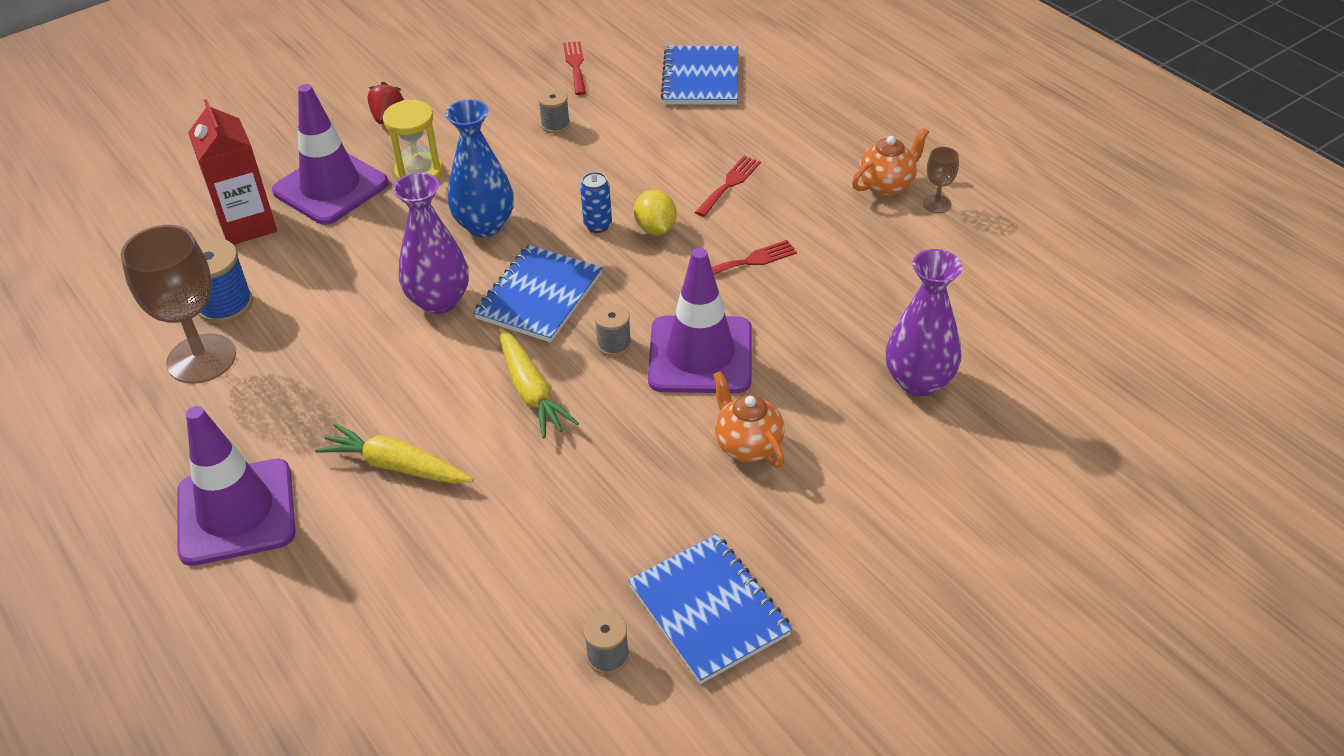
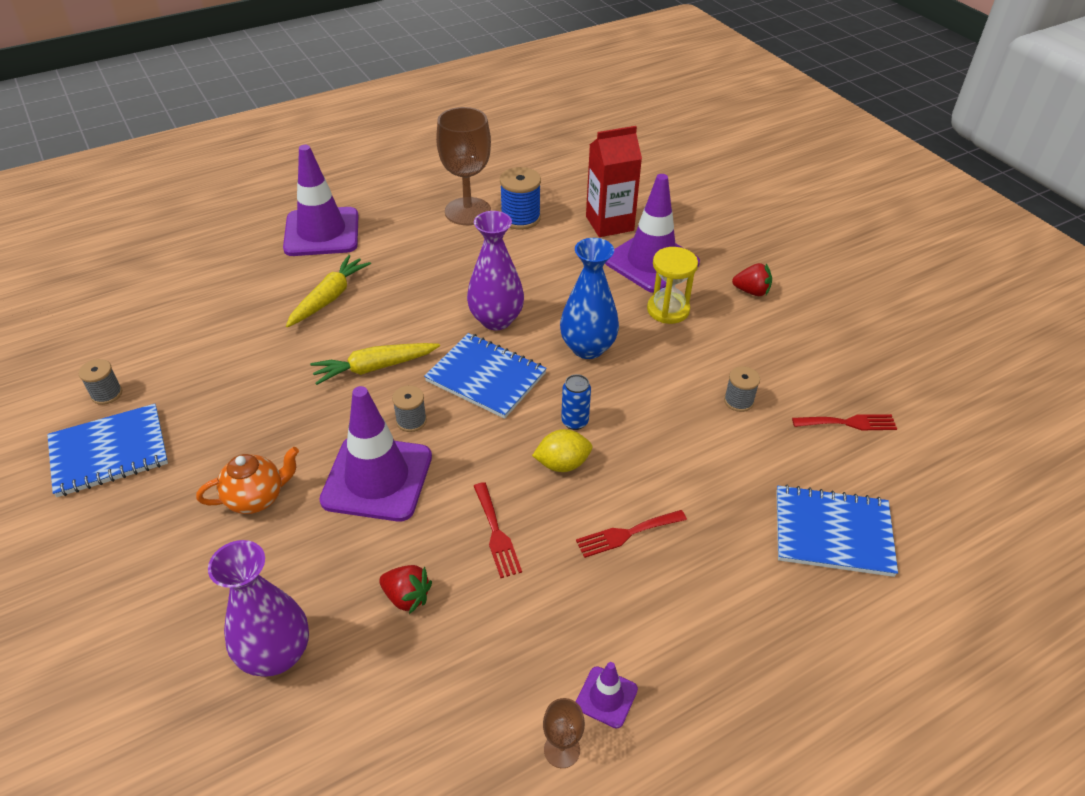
camera: 95 degrees right, 0 degrees up
red fork [695,156,761,217] -> red fork turned 120 degrees clockwise [576,510,687,558]
orange teapot [852,128,929,196] -> purple traffic cone [576,662,638,729]
none -> red strawberry [379,565,432,614]

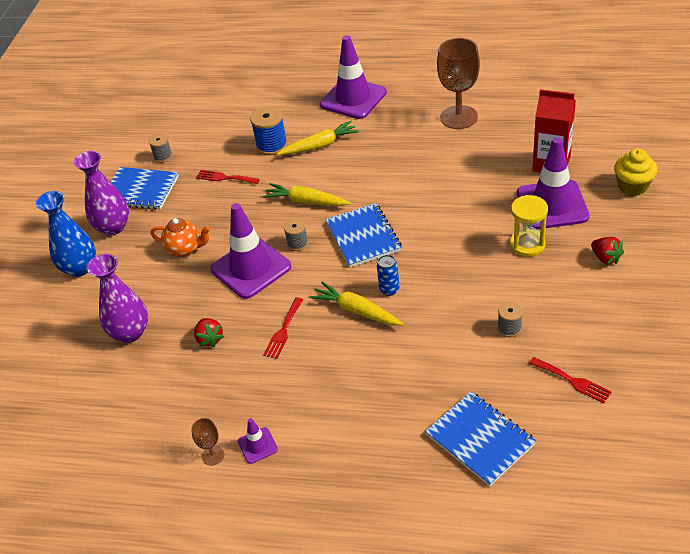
camera: 45 degrees right, 0 degrees up
purple vase [467,211,524,330] -> purple vase moved to [74,151,129,236]
blue spool [500,167,541,230] -> blue spool moved to [250,106,288,155]
yellow lemon [532,429,592,472] -> yellow carrot [310,282,403,325]
blue vase [560,238,619,359] -> blue vase moved to [36,191,96,277]
red fork [576,510,687,558] -> red fork moved to [196,170,260,184]
none -> yellow cupcake [614,148,657,196]

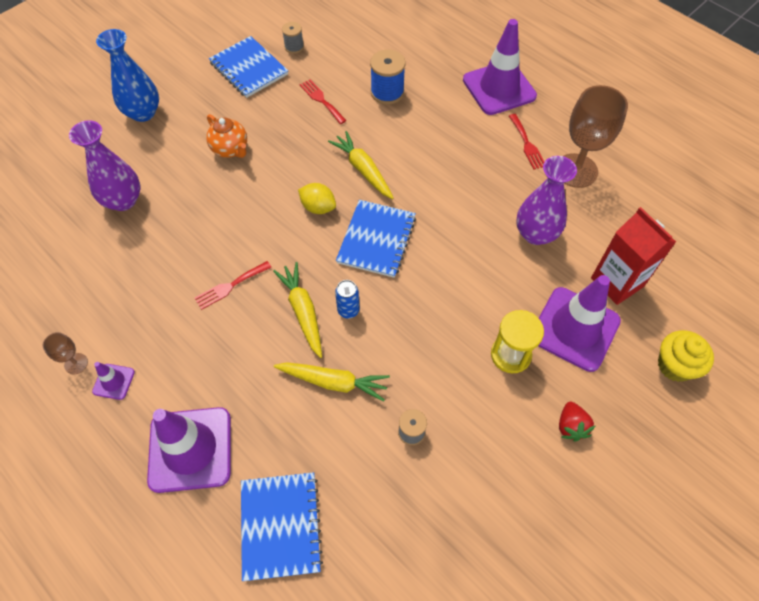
camera: 30 degrees right, 15 degrees up
purple vase [74,151,129,236] -> purple vase moved to [516,156,577,245]
red strawberry [194,318,225,347] -> none
purple traffic cone [210,203,291,299] -> purple traffic cone moved to [147,407,231,493]
yellow carrot [277,121,359,155] -> yellow carrot moved to [274,363,390,402]
grey spool [284,219,308,251] -> yellow lemon [298,183,336,214]
red fork [529,357,612,403] -> red fork moved to [509,114,544,169]

